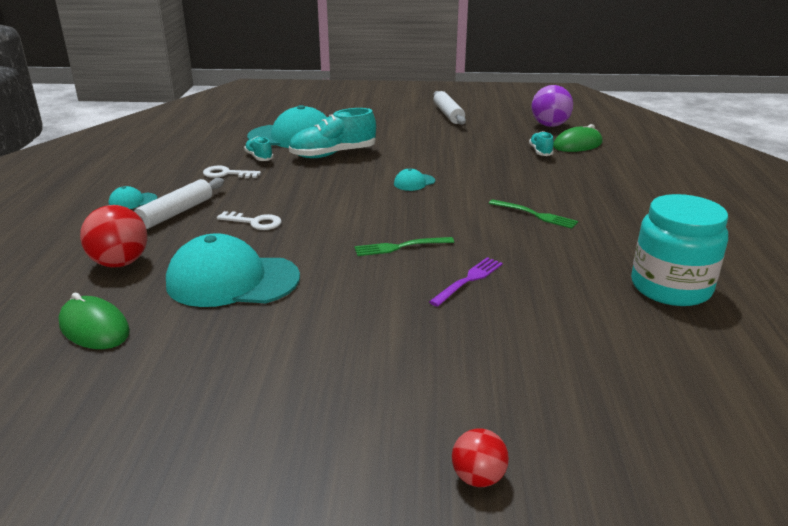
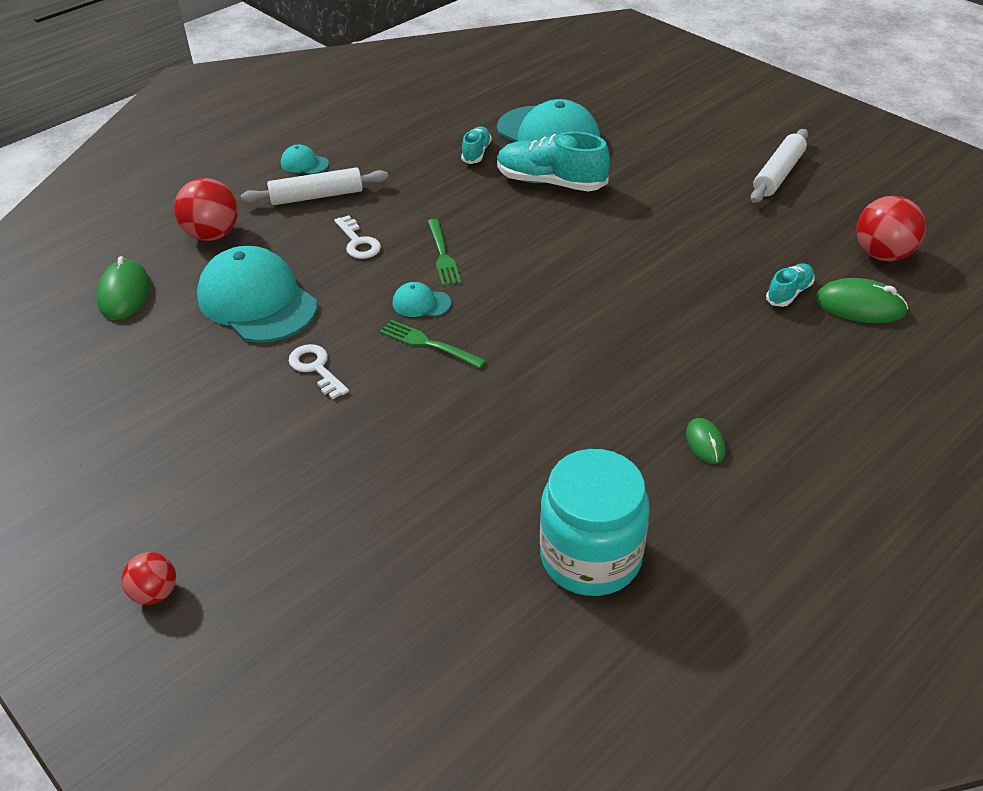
camera: 45 degrees right, 15 degrees up
white key [203,166,261,178] -> white key moved to [289,344,349,399]
turquoise cap [394,168,435,191] -> turquoise cap moved to [393,282,451,317]
purple fork [429,257,503,307] -> none
green fork [489,200,578,229] -> green fork moved to [428,219,461,286]
purple ball [532,85,573,127] -> red ball [856,196,926,261]
none -> green mouse [686,418,725,464]

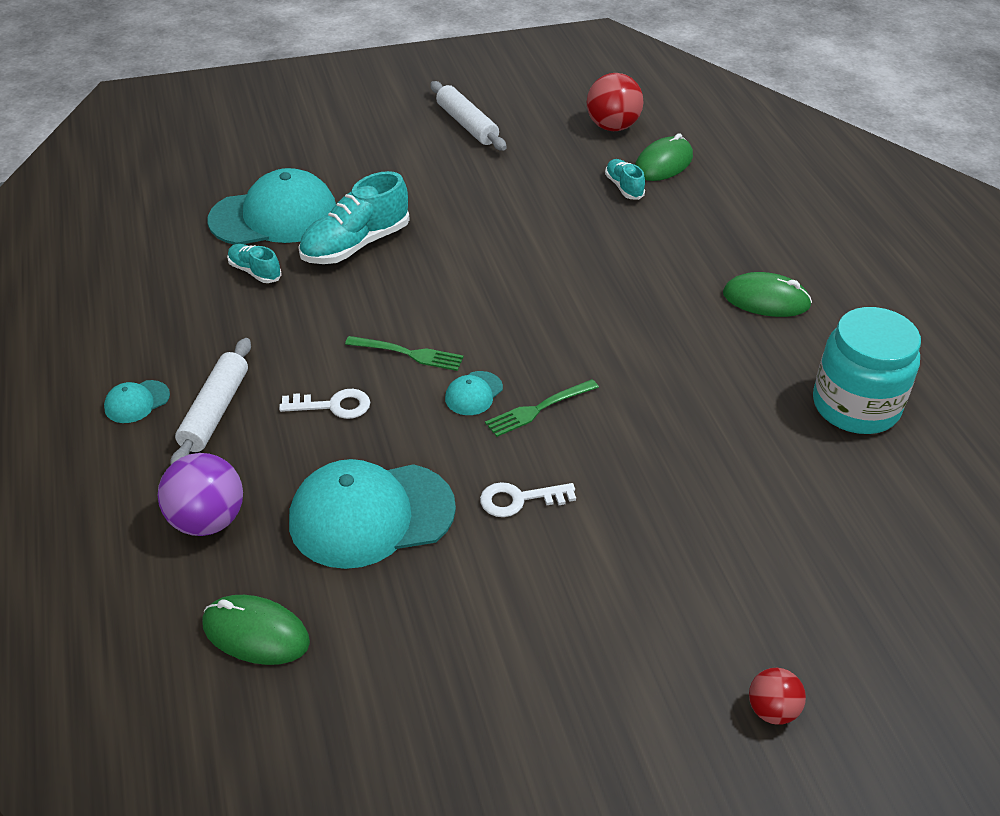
camera: 65 degrees left, 0 degrees up
red ball [174,178,238,241] -> purple ball [158,453,243,536]
green mouse [686,418,725,464] -> green mouse [723,272,812,317], size x1.70

